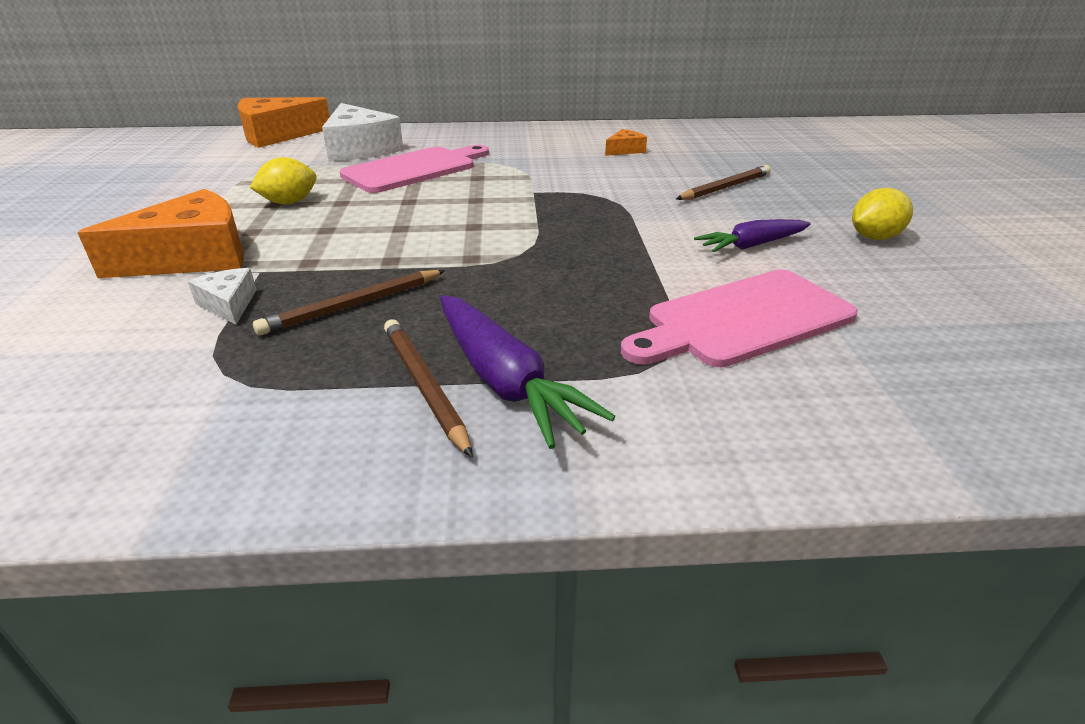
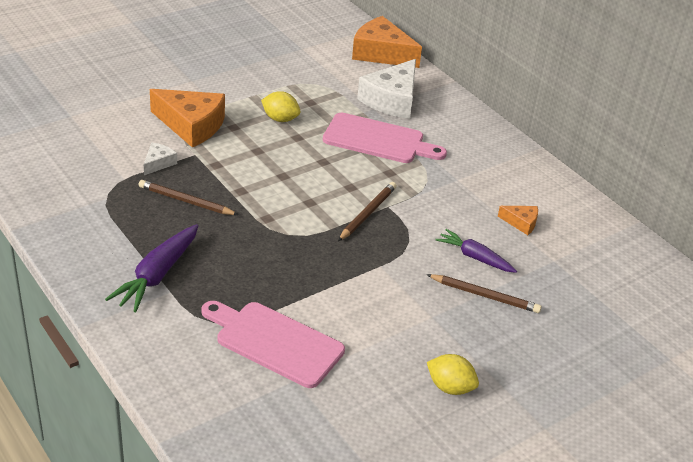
camera: 55 degrees right, 5 degrees up
brown pencil [384,319,473,458] -> brown pencil moved to [338,182,397,241]
purple carrot [694,219,811,252] -> purple carrot moved to [435,229,517,273]

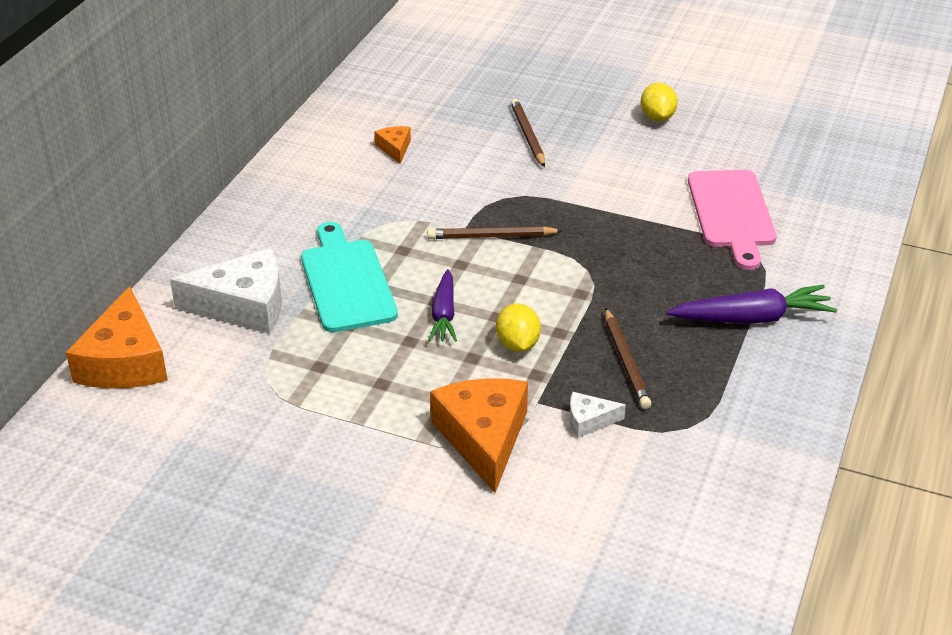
camera: 120 degrees left, 0 degrees up
yellow lemon [261,91,301,122] -> yellow lemon moved to [496,304,541,352]
pink cutting board [323,112,447,163] -> turquoise cutting board [301,222,398,332]
purple carrot [435,229,517,273] -> purple carrot moved to [428,269,457,342]

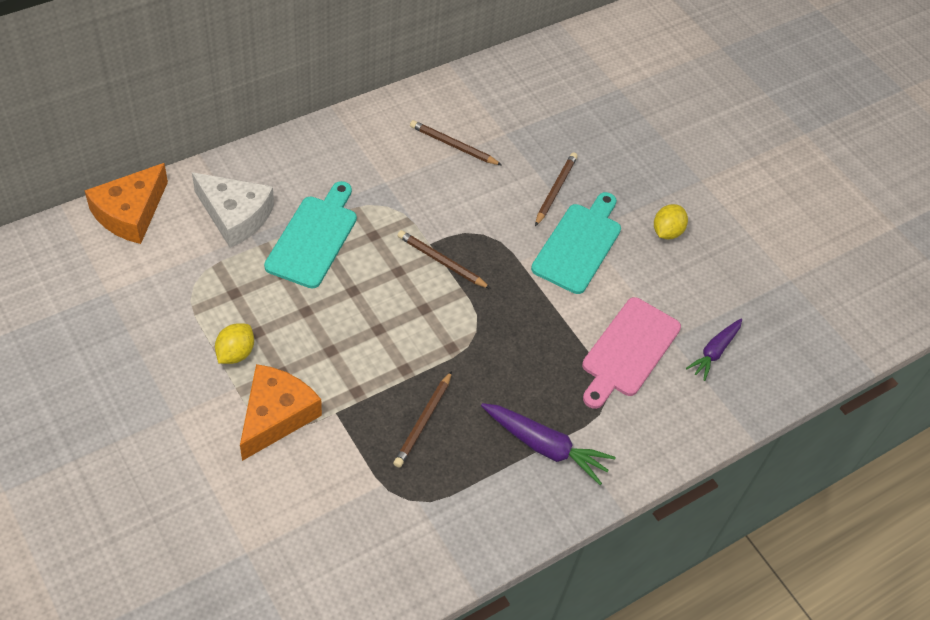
camera: 30 degrees right, 15 degrees up
orange cheese [374,126,411,164] -> brown pencil [410,120,502,165]
purple carrot [428,269,457,342] -> purple carrot moved to [686,319,742,381]
yellow lemon [496,304,541,352] -> yellow lemon moved to [215,323,254,364]
white cheese [569,392,626,438] -> none
none -> turquoise cutting board [531,192,621,294]

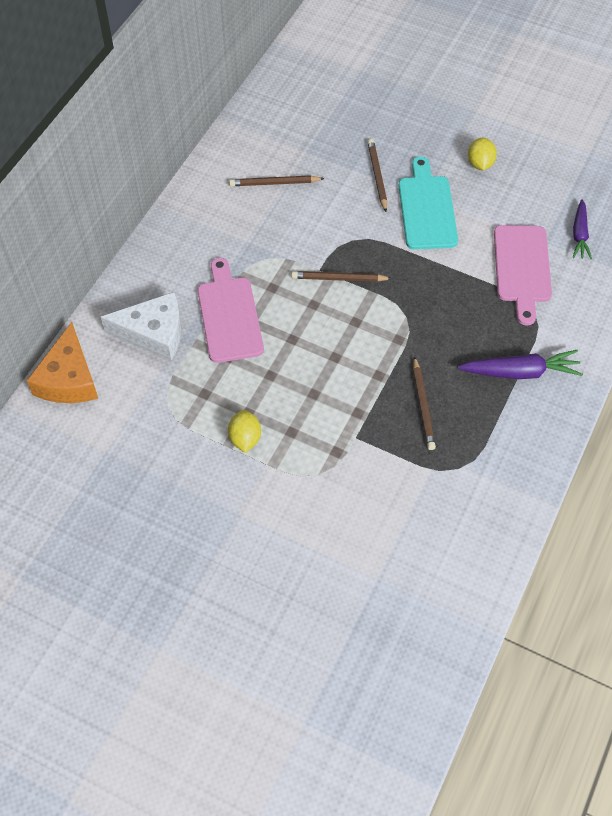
camera: 25 degrees left, 5 degrees up
orange cheese [240,364,322,461] -> none
turquoise cutting board [264,181,357,288] -> pink cutting board [197,258,264,363]

